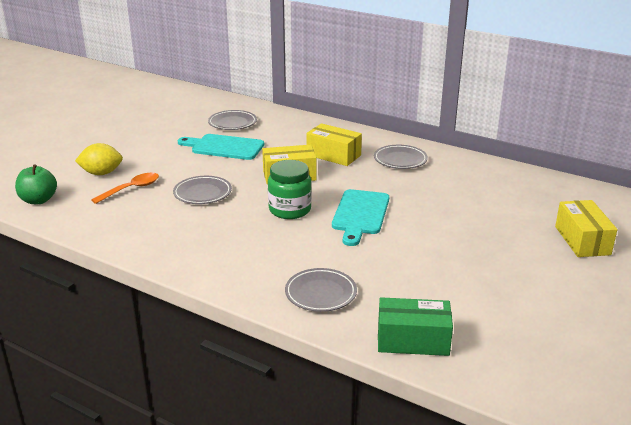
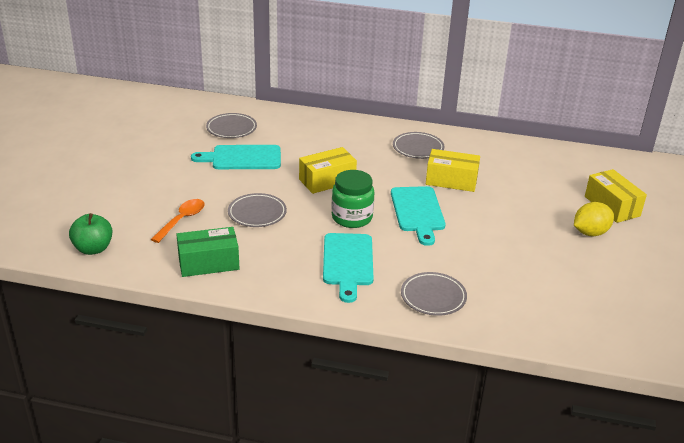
camera: 20 degrees left, 5 degrees up
yellow lemon [75,143,123,175] -> yellow lemon moved to [574,202,614,236]
yellow box [306,123,362,166] -> yellow box moved to [426,149,480,192]
green box [378,297,453,356] -> green box moved to [176,227,239,277]
none -> turquoise cutting board [323,233,373,303]

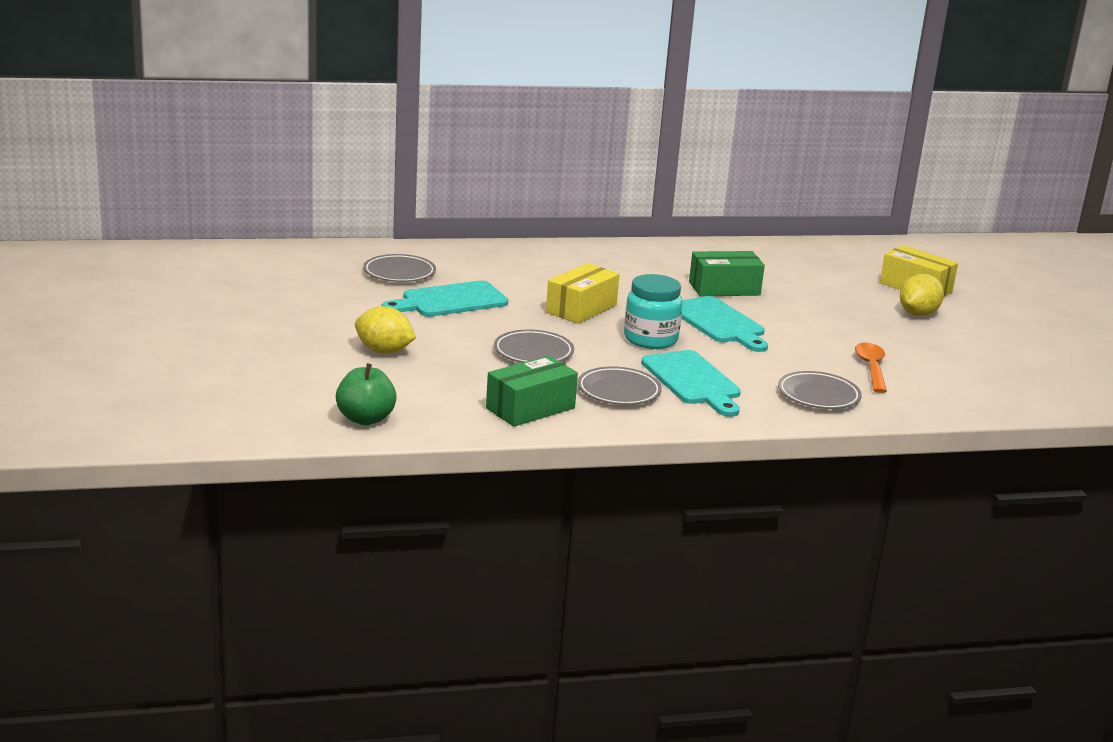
camera: 25 degrees left, 10 degrees down
orange spoon [151,199,205,243] -> orange spoon moved to [855,343,887,393]
green jar [331,170,374,228] -> turquoise jar [624,274,683,349]
grey plate [393,132,444,159] -> grey plate moved to [577,366,662,405]
yellow box [426,149,480,192] -> green box [689,251,765,296]
none -> yellow lemon [355,306,416,354]

